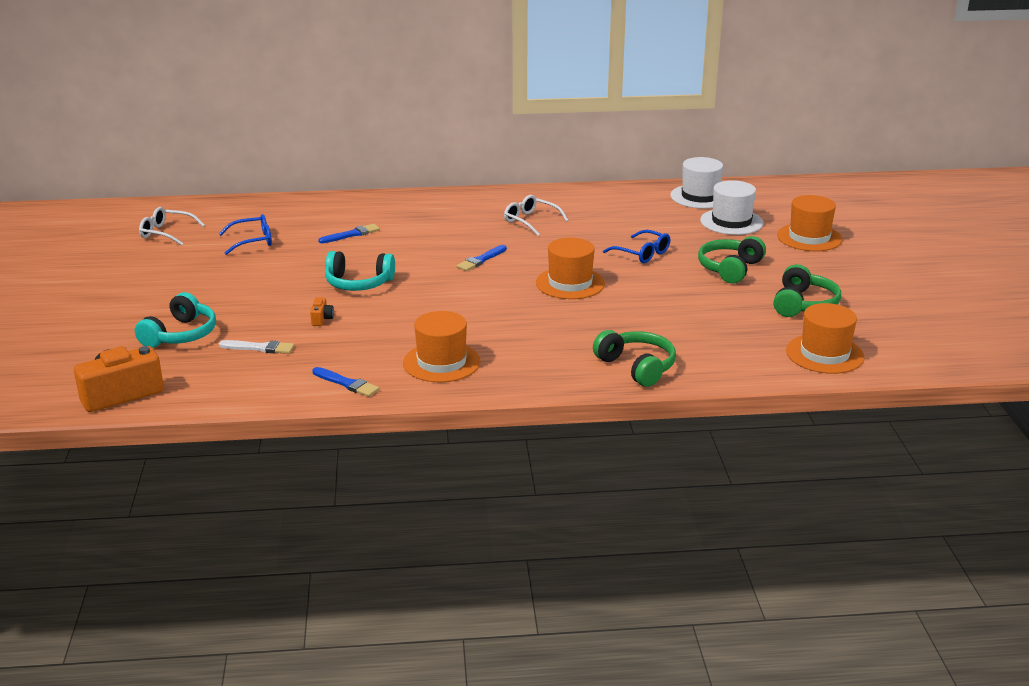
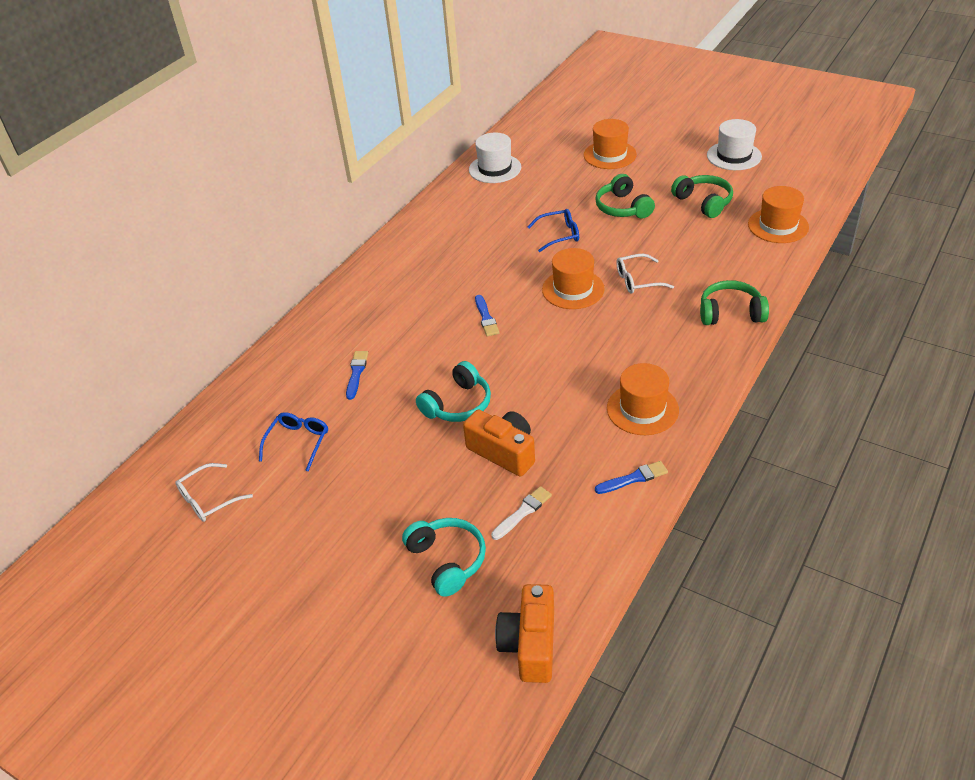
camera: 50 degrees left, 15 degrees up
orange camera [310,297,334,326] -> orange camera [463,409,535,477], size x2.27
white glasses [504,195,568,236] -> white glasses moved to [616,254,674,294]
white hat [700,180,764,235] -> white hat moved to [707,119,762,170]

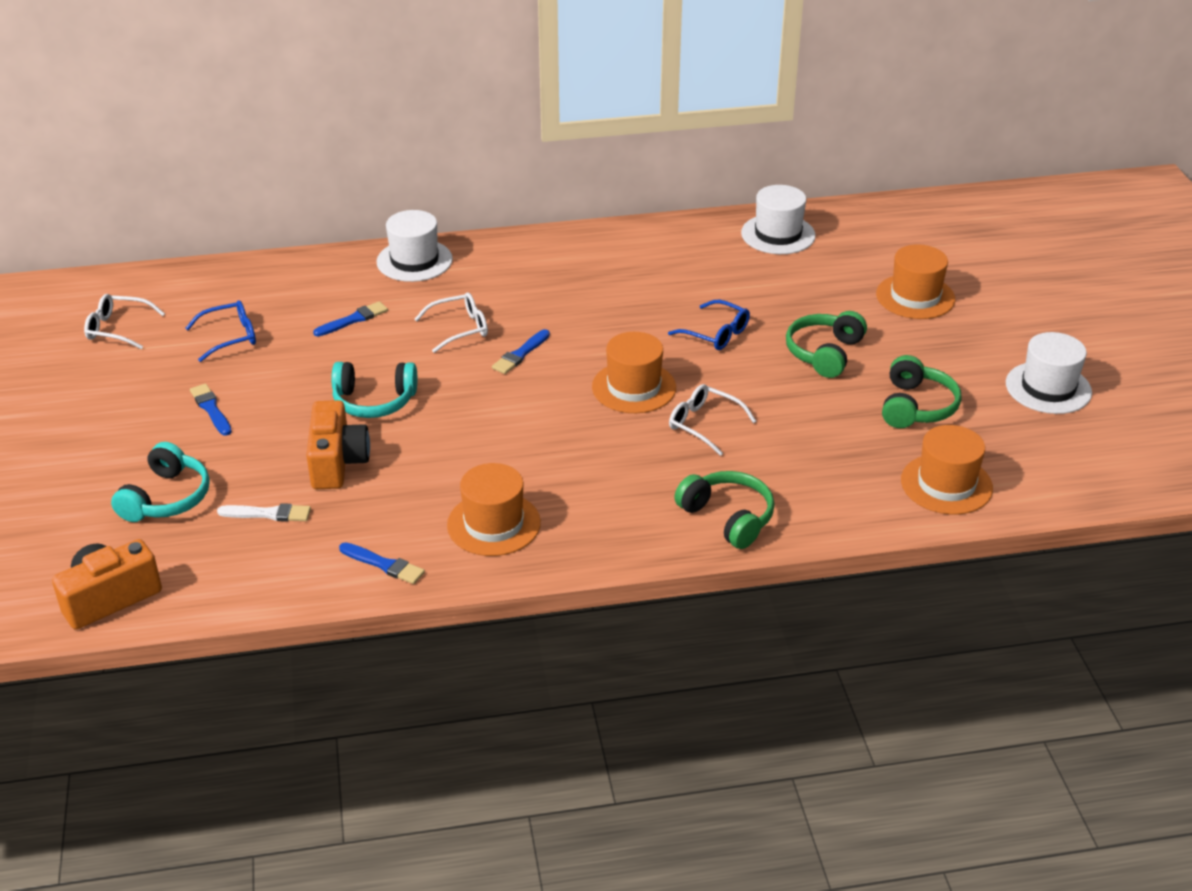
camera: 45 degrees right, 5 degrees down
none -> blue brush [190,384,232,436]
none -> white hat [377,210,453,282]
none -> white glasses [414,292,488,353]

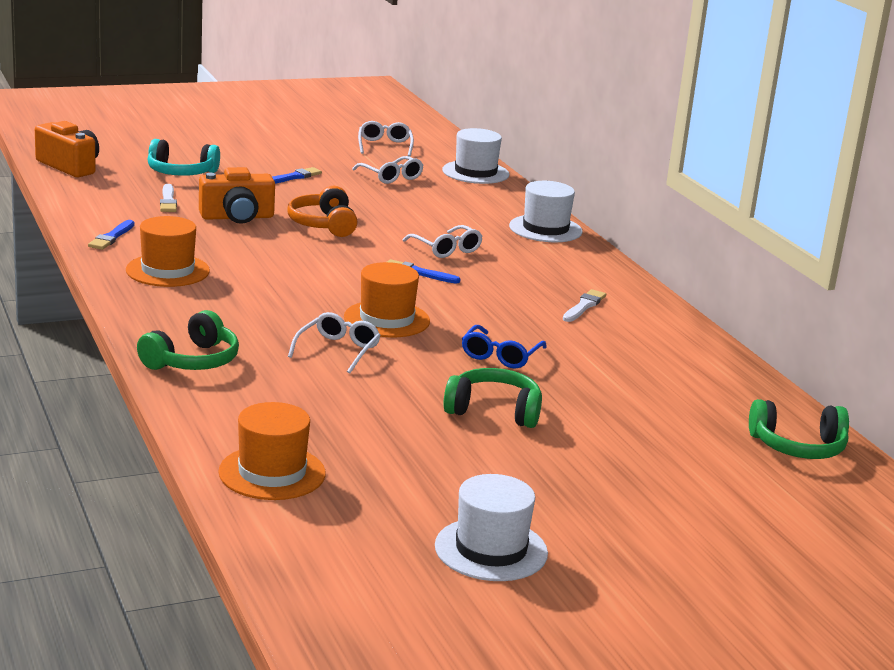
camera: 75 degrees right, 15 degrees down
blue glasses [185,300,256,362] -> white glasses [352,156,423,184]
blue brush [313,301,388,336] -> none
turquoise headphones [331,362,417,418] -> orange headphones [287,186,358,237]
white hat [741,185,816,254] -> white hat moved to [442,128,510,184]
orange hat [876,244,955,319] -> none
green headphones [882,355,962,428] -> green headphones moved to [749,399,849,459]
none -> white brush [563,289,606,322]

